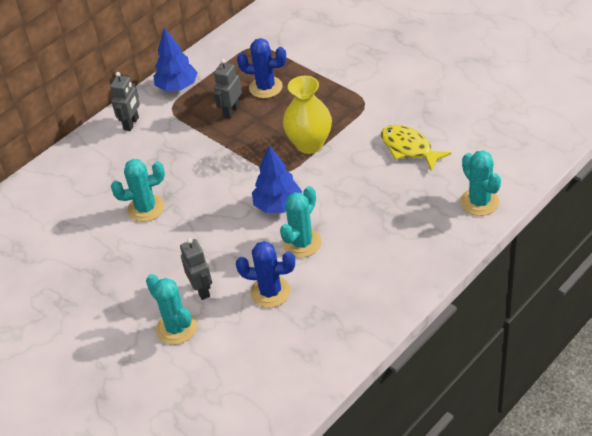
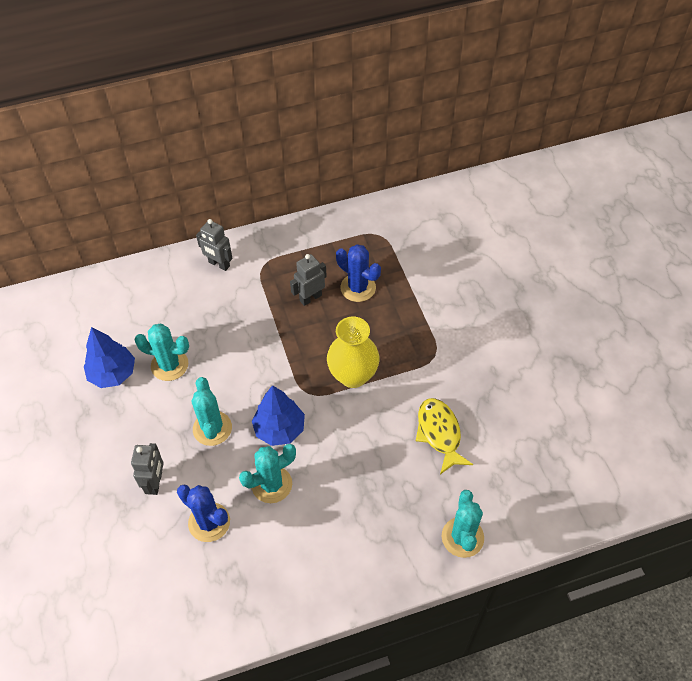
camera: 25 degrees right, 10 degrees up
grey robot [110,72,140,131] -> grey robot turned 75 degrees clockwise [196,219,233,271]
turquoise cactus [146,274,197,345] -> turquoise cactus moved to [192,377,232,446]
blue tree [154,28,198,91] -> blue tree moved to [84,327,135,388]

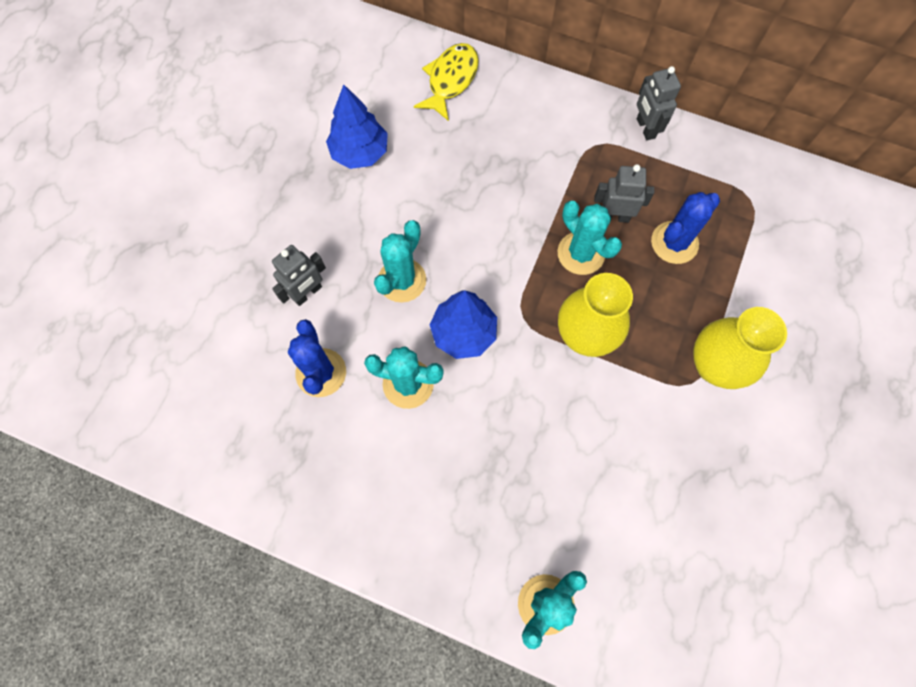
camera: 40 degrees right, 15 degrees up
turquoise cactus [134,324,189,381] -> turquoise cactus moved to [558,201,622,275]
grey robot [196,219,233,271] -> grey robot moved to [637,66,681,140]
blue cactus [336,244,381,302] -> blue cactus turned 60 degrees clockwise [651,192,720,264]
yellow fish [416,398,473,474] -> yellow fish moved to [414,43,478,121]
none -> yellow vase [693,307,787,389]

